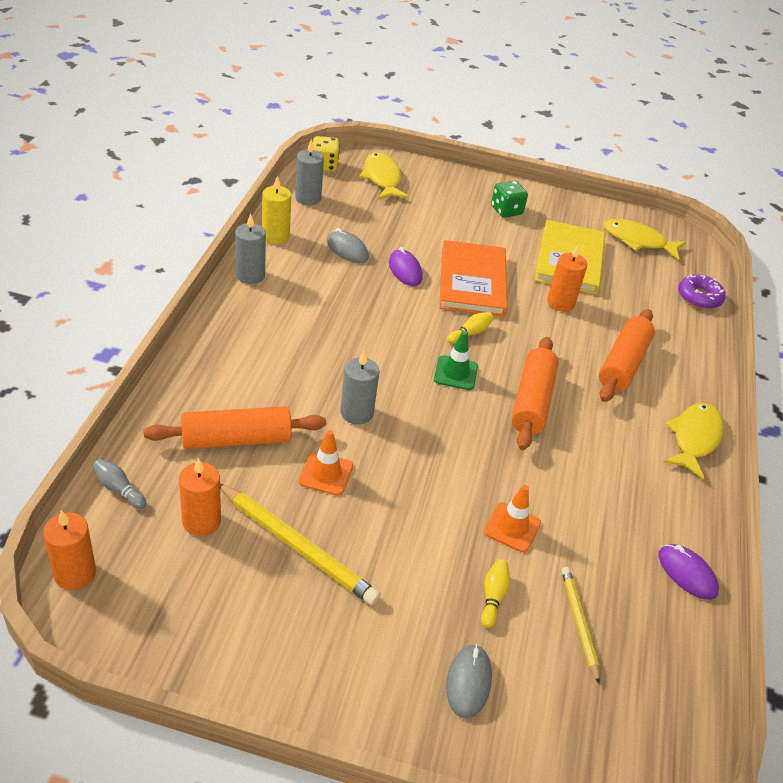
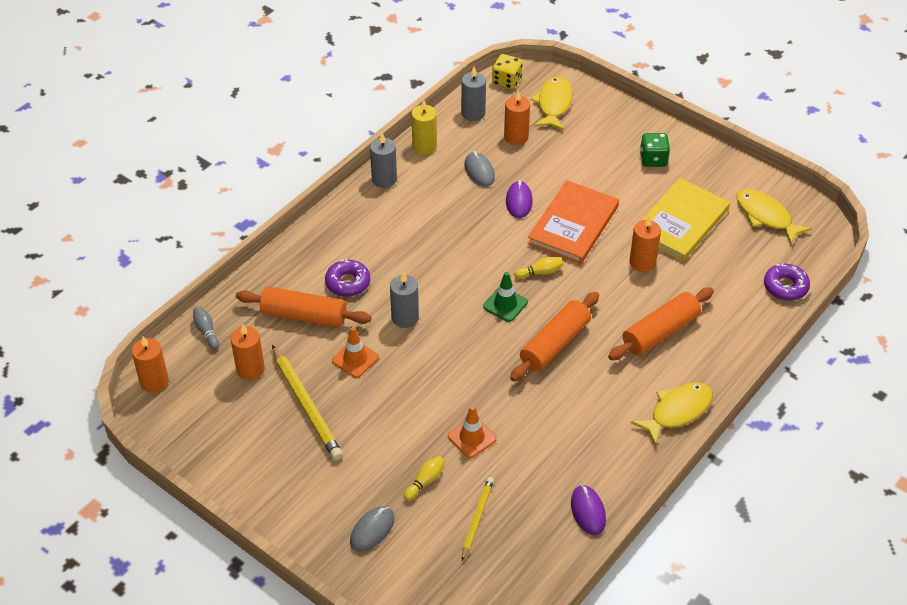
camera: 30 degrees right, 5 degrees up
none -> purple donut [325,259,370,297]
none -> orange candle [504,90,530,145]

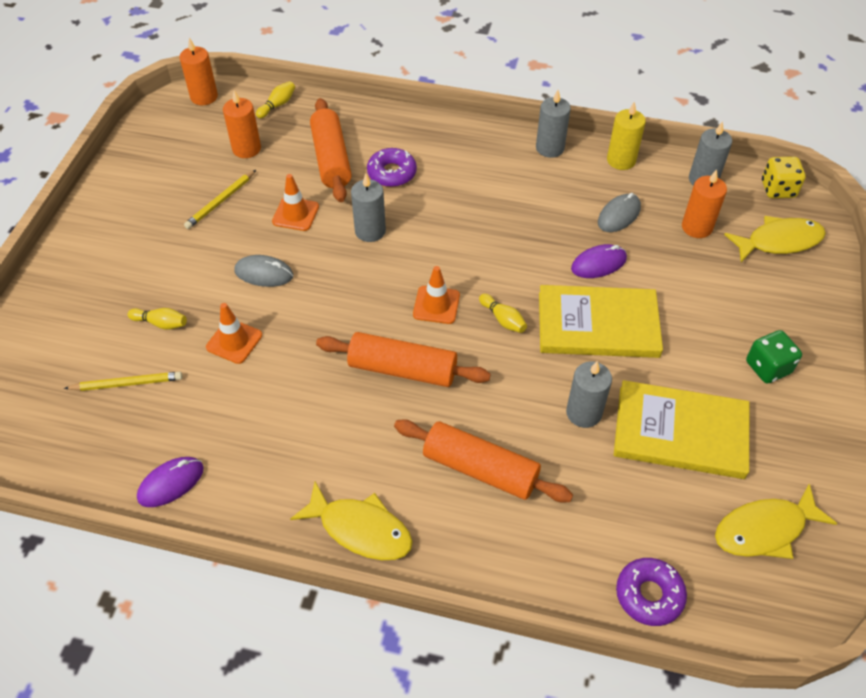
camera: 65 degrees right, 5 degrees up
grey bowling pin [193,306,219,350] -> yellow bowling pin [256,81,295,118]
yellow pencil [272,345,343,461] -> yellow pencil [184,170,256,229], size x0.60
grey mouse [350,506,394,552] -> grey mouse moved to [234,255,293,287]
green traffic cone [483,272,528,322] -> orange traffic cone [413,266,460,324]
orange book [527,180,619,264] -> yellow book [539,285,663,358]
orange candle [629,216,661,272] -> grey candle [566,361,612,428]
yellow fish [737,189,812,245] -> yellow fish turned 135 degrees counterclockwise [715,484,837,559]

